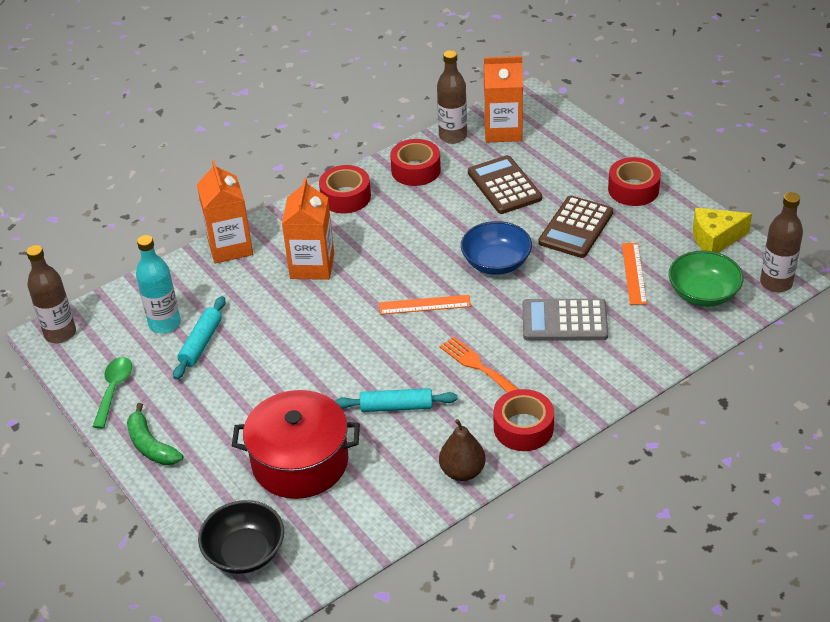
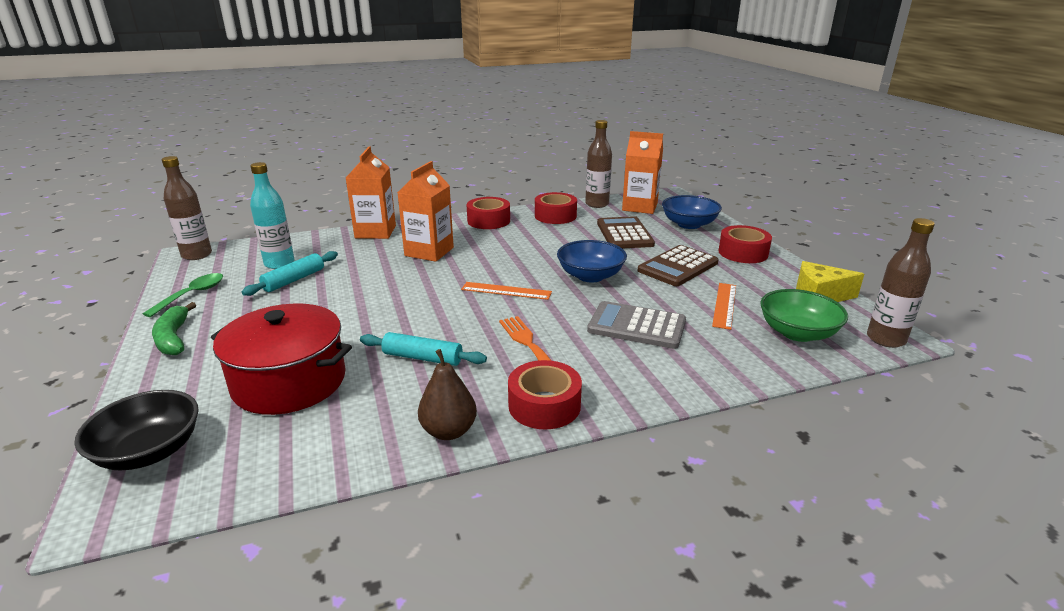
camera: 15 degrees right, 15 degrees down
none -> blue bowl [662,195,722,229]

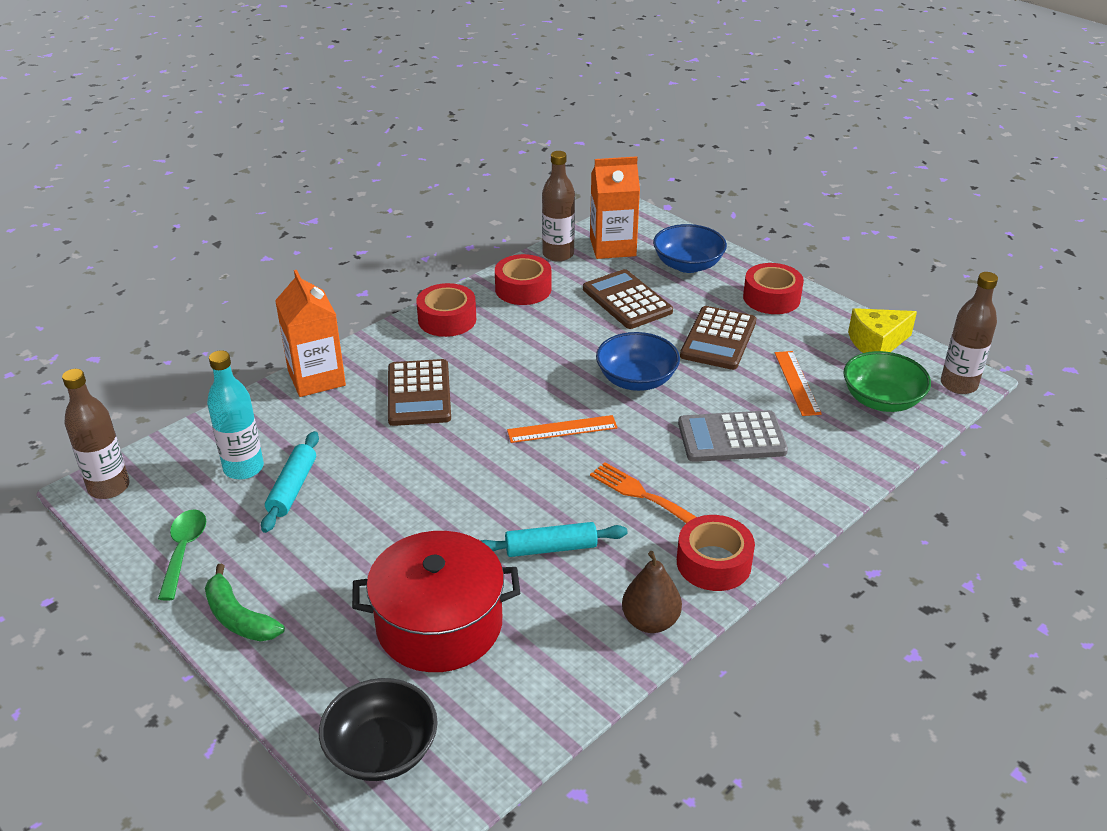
camera: 25 degrees left, 10 degrees up
orange carton [397,161,454,262] -> brown calculator [388,359,451,426]

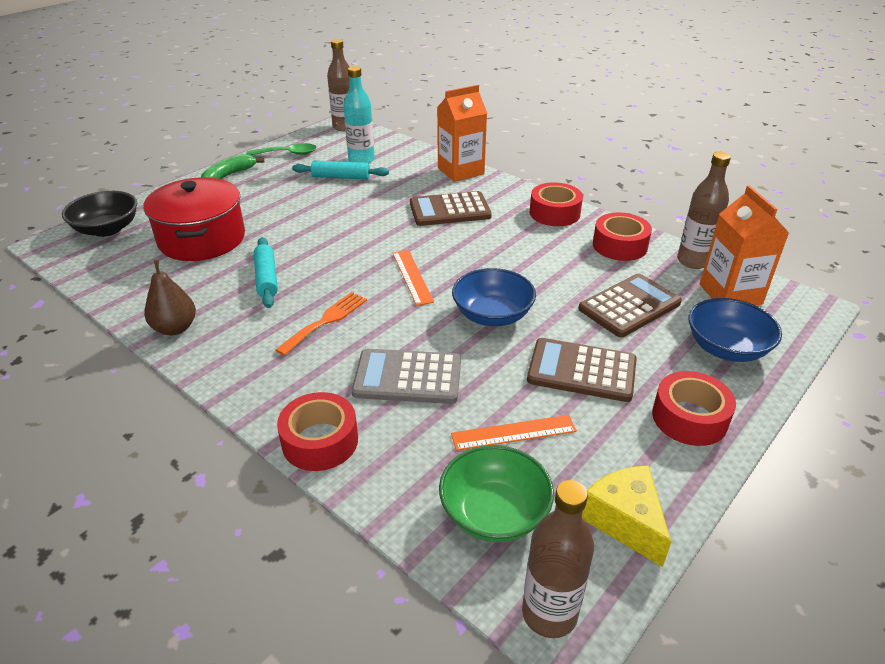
camera: 85 degrees right, 0 degrees up
red tape [677,515,755,591] -> red tape moved to [277,392,358,471]
grey calculator [678,410,788,462] -> grey calculator turned 75 degrees counterclockwise [352,349,461,404]

